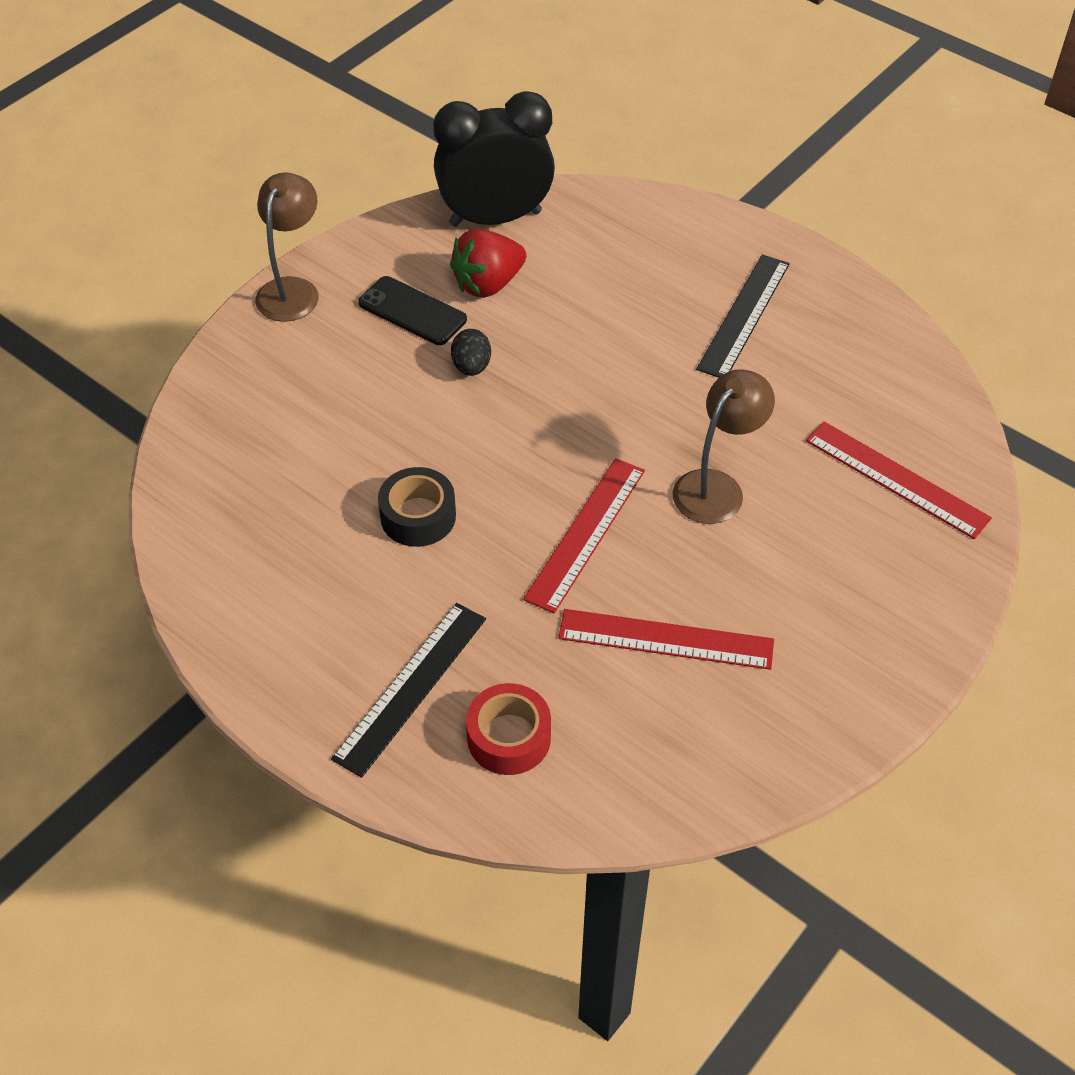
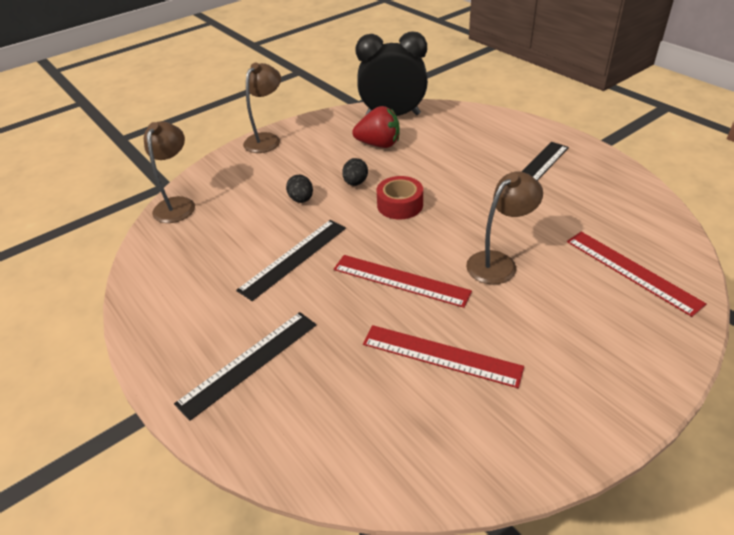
camera: 15 degrees right, 10 degrees down
black phone [358,276,467,345] -> none
black tape [378,467,456,547] -> black ruler [236,220,346,301]
red strawberry [450,229,526,298] -> red strawberry turned 150 degrees counterclockwise [352,106,400,148]
red tape [466,683,551,775] -> red tape moved to [377,176,423,219]
red ruler [523,458,645,613] -> red ruler turned 75 degrees clockwise [334,255,472,308]
none -> brown lamp [144,121,195,223]
none -> black egg [286,175,313,203]

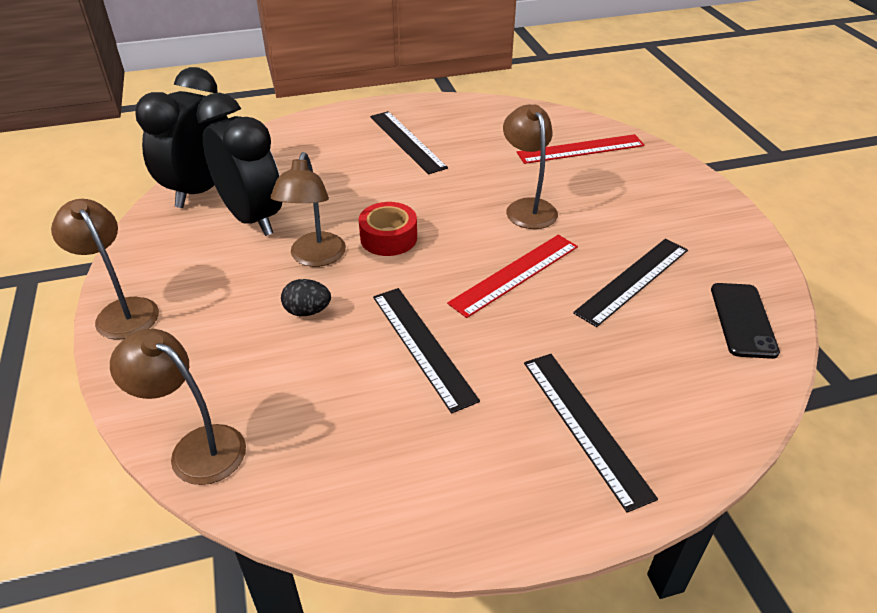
camera: 70 degrees left, 0 degrees up
black egg [342,158,368,186] -> brown lamp [271,152,346,267]
red strawberry [352,106,400,148] -> black clock [196,93,282,236]
red ruler [363,325,524,388] -> black ruler [573,238,688,327]
none -> black phone [711,283,780,359]

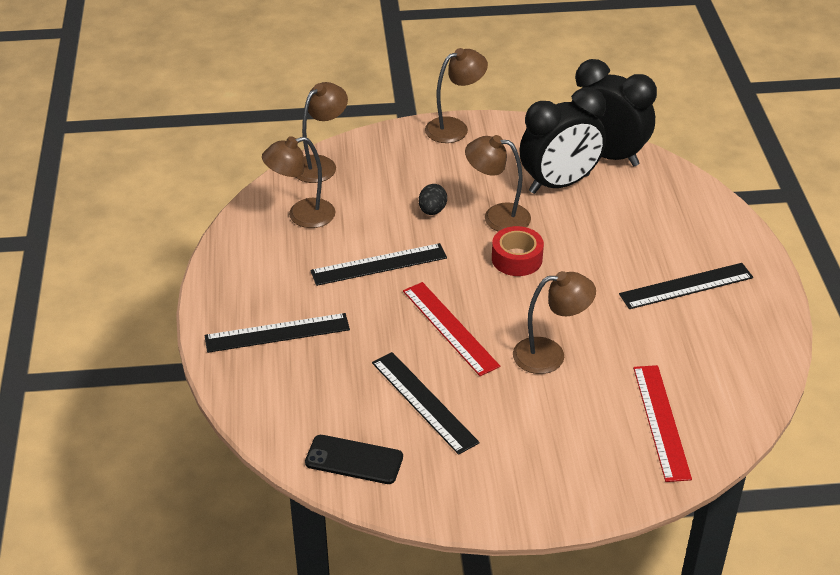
camera: 100 degrees right, 0 degrees up
none -> brown lamp [262,136,335,228]

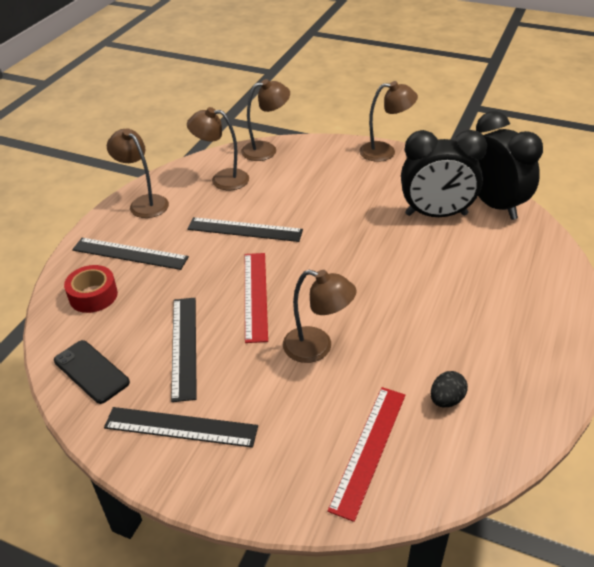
camera: 30 degrees right, 0 degrees up
black egg [419,184,447,215] -> black egg moved to [431,371,468,407]
brown lamp [465,135,531,232] -> brown lamp moved to [107,128,169,218]
red tape [492,226,544,276] -> red tape moved to [64,265,118,313]
black ruler [619,263,753,309] -> black ruler moved to [104,407,258,448]

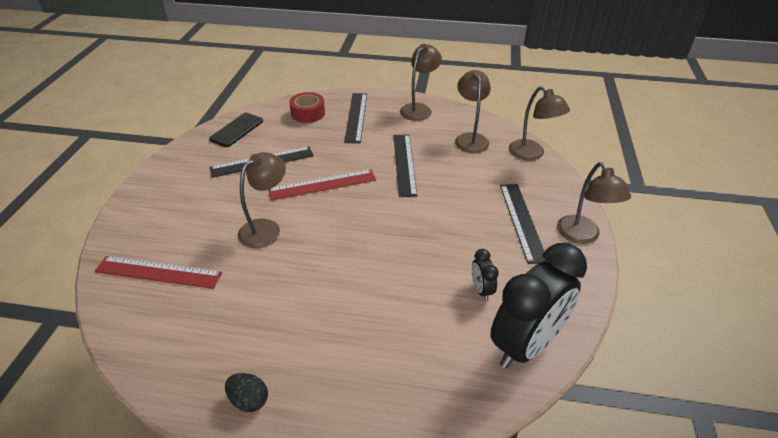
camera: 75 degrees right, 0 degrees up
black ruler [104,407,258,448] -> black ruler moved to [500,184,546,264]
brown lamp [283,270,356,363] -> brown lamp turned 150 degrees counterclockwise [238,152,286,248]
black clock [401,130,487,217] -> black clock [472,249,499,301], size x0.42
black egg [431,371,468,407] -> black egg moved to [225,373,268,412]

